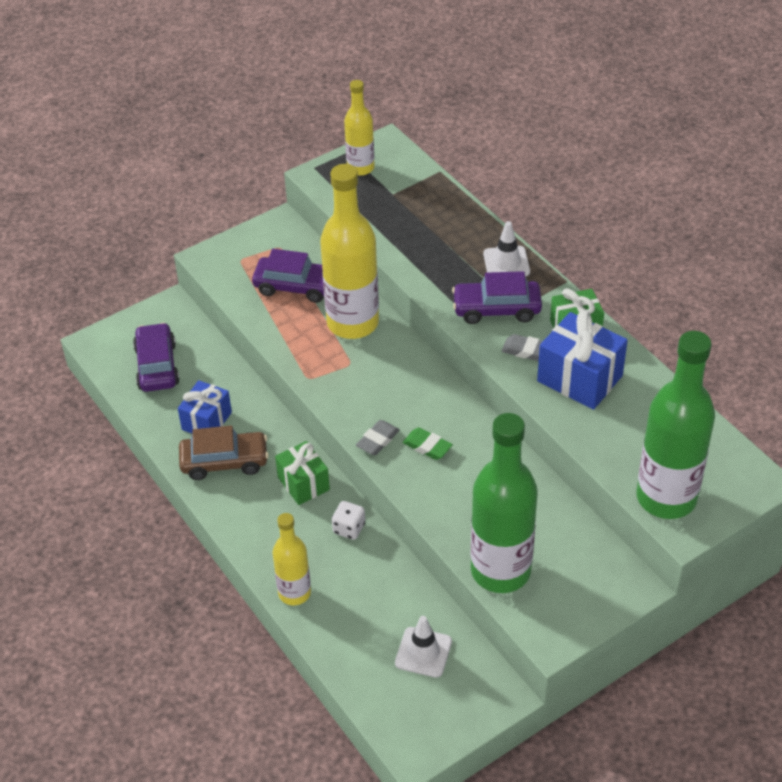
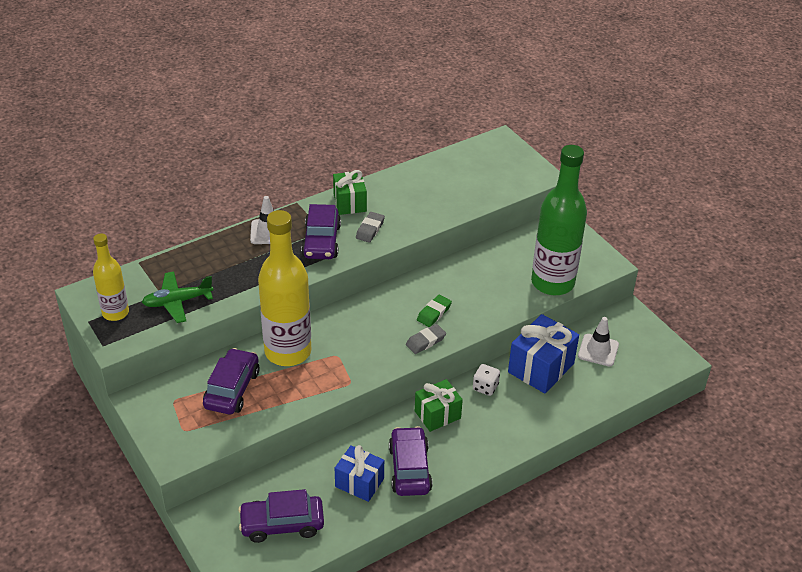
camera: 90 degrees left, 5 degrees down
brown car [179,426,269,480] -> purple car [389,426,433,496]
yellow bottle [273,513,311,605] -> none
grey eraser [356,420,400,455] -> grey eraser turned 75 degrees counterclockwise [406,324,446,354]
blue gift [537,311,628,410] -> blue gift moved to [508,314,579,394]
green bottle [637,331,715,519] -> none
none -> green plane [142,271,213,323]

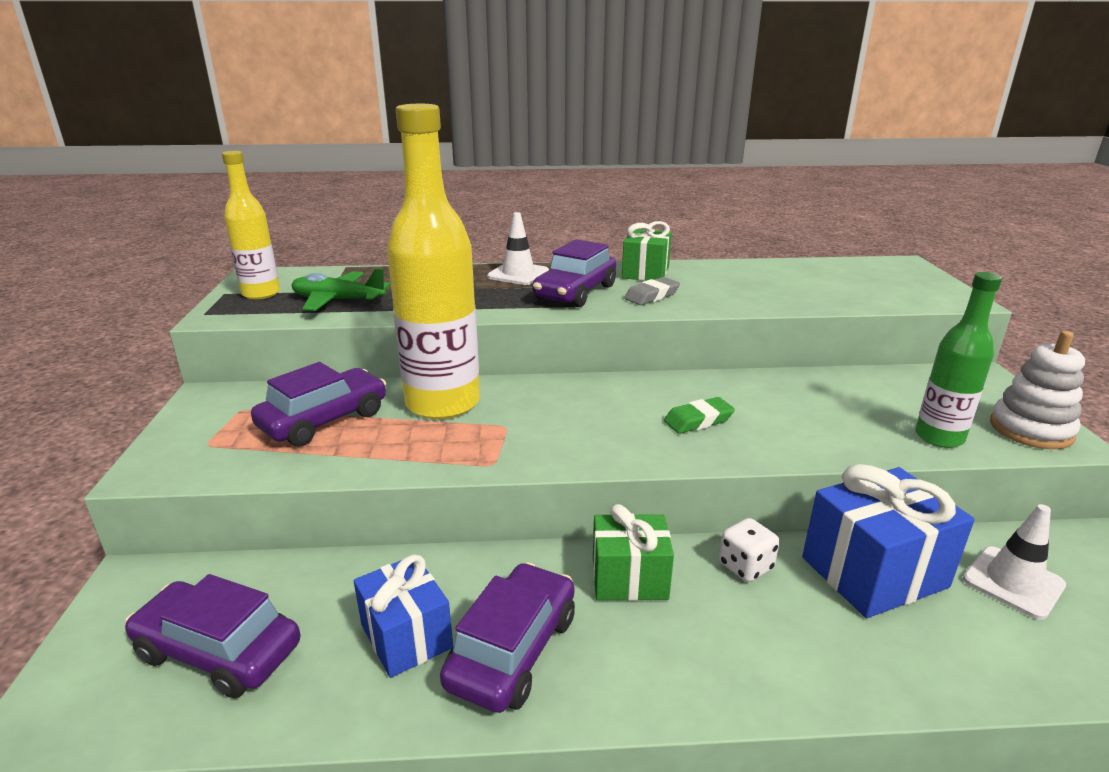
camera: 30 degrees right, 15 degrees down
grey eraser [406,324,446,354] -> none
green bottle [531,145,587,295] -> green bottle [915,272,1002,448], size x0.56
none -> white stacking toy [990,331,1085,449]

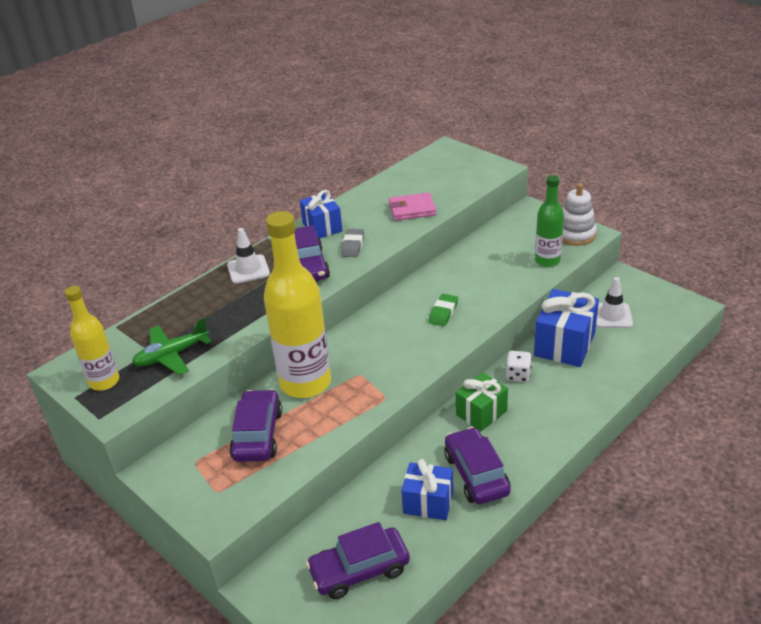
camera: 40 degrees left, 10 degrees up
green gift [622,221,672,281] -> blue gift [300,190,342,238]
none -> pink wallet [389,192,437,221]

